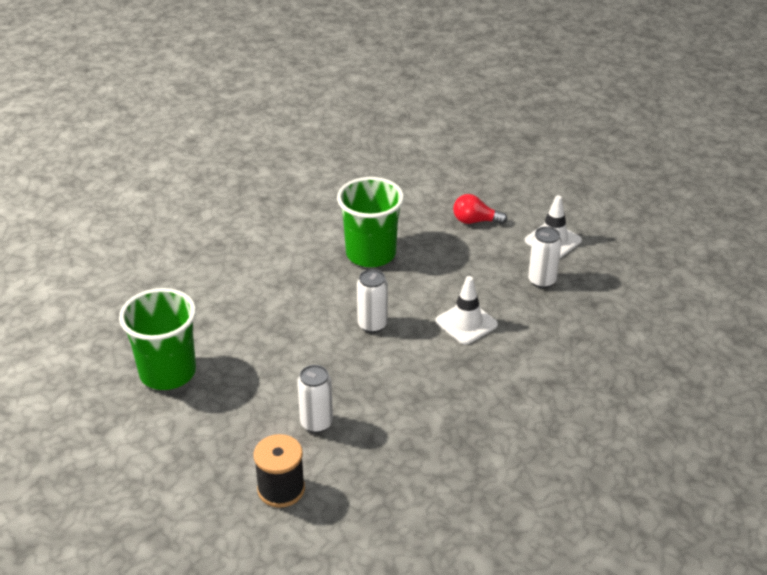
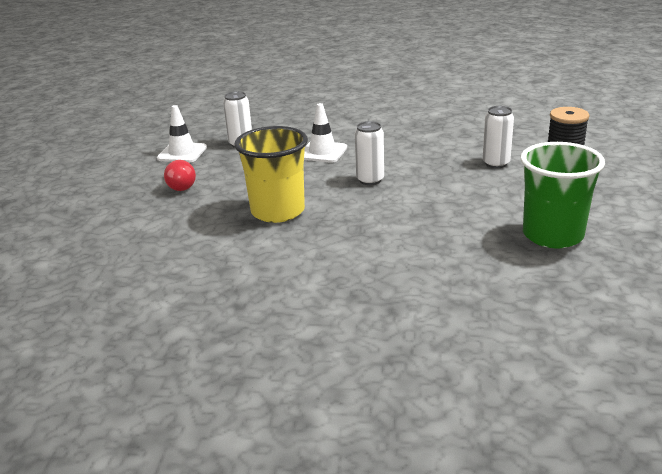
camera: 120 degrees left, 10 degrees down
green cup [337,177,404,267] -> yellow cup [234,126,308,223]

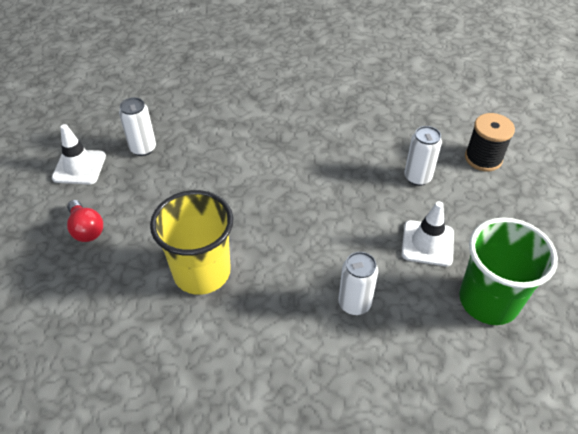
camera: 10 degrees left, 20 degrees up
white traffic cone [304,103,347,163] -> white traffic cone moved to [402,201,454,266]
white can [355,121,384,185] -> white can moved to [339,252,378,315]

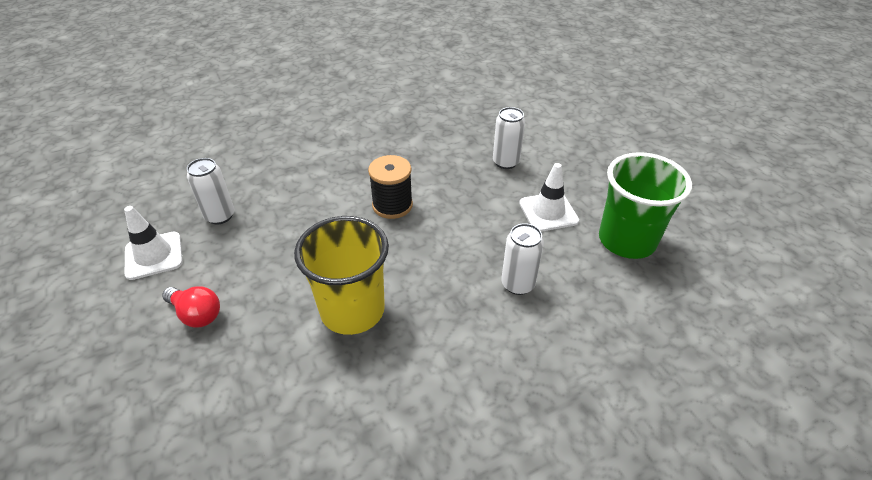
camera: 25 degrees left, 5 degrees down
black spool [465,113,515,171] -> black spool moved to [368,155,413,219]

